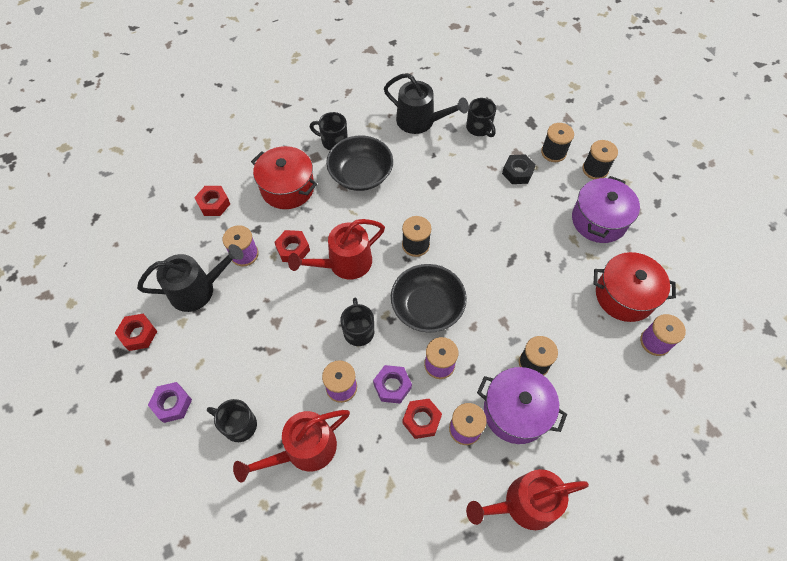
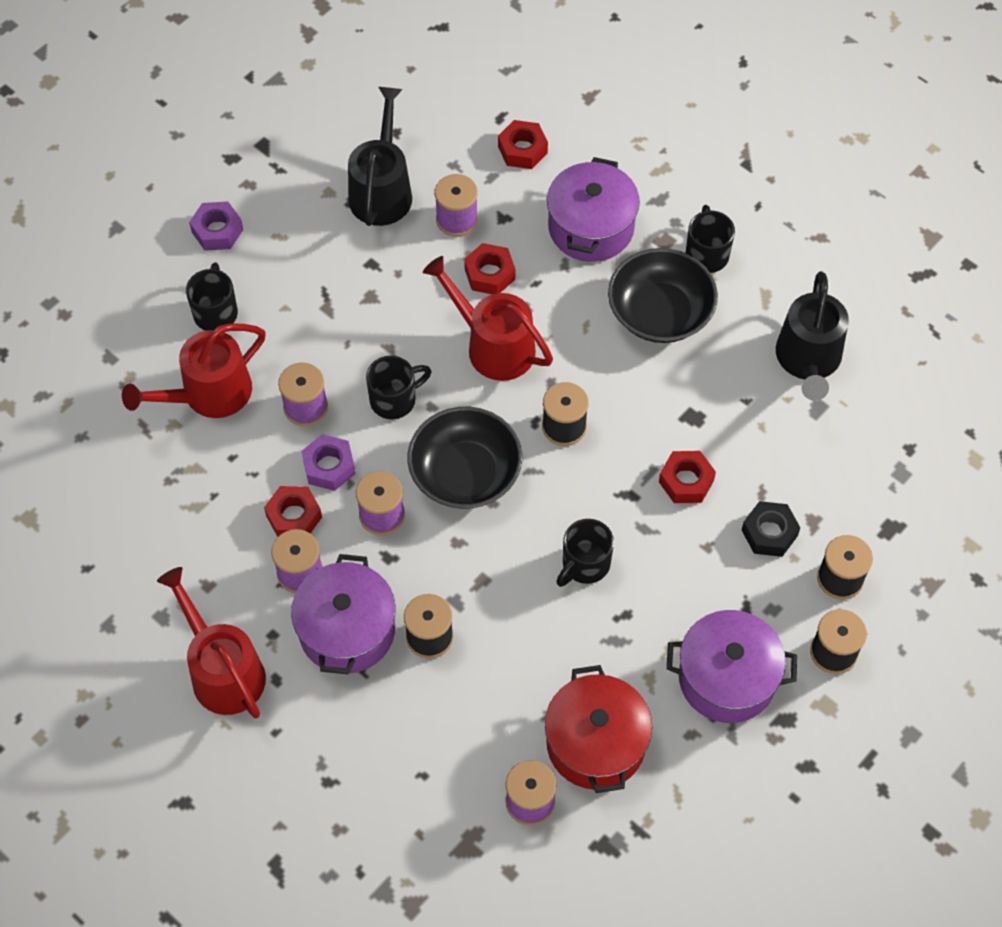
camera: 70 degrees right, 0 degrees up
red nut [115,314,157,351] -> red nut moved to [659,451,716,503]
black watering can [137,244,244,312] -> black watering can turned 135 degrees counterclockwise [348,87,412,226]
red watering can [233,410,350,483] -> red watering can turned 75 degrees counterclockwise [122,324,266,418]
red pot [251,146,317,209] -> purple pot [547,157,640,262]
black mug [466,98,496,137] -> black mug moved to [556,519,614,587]

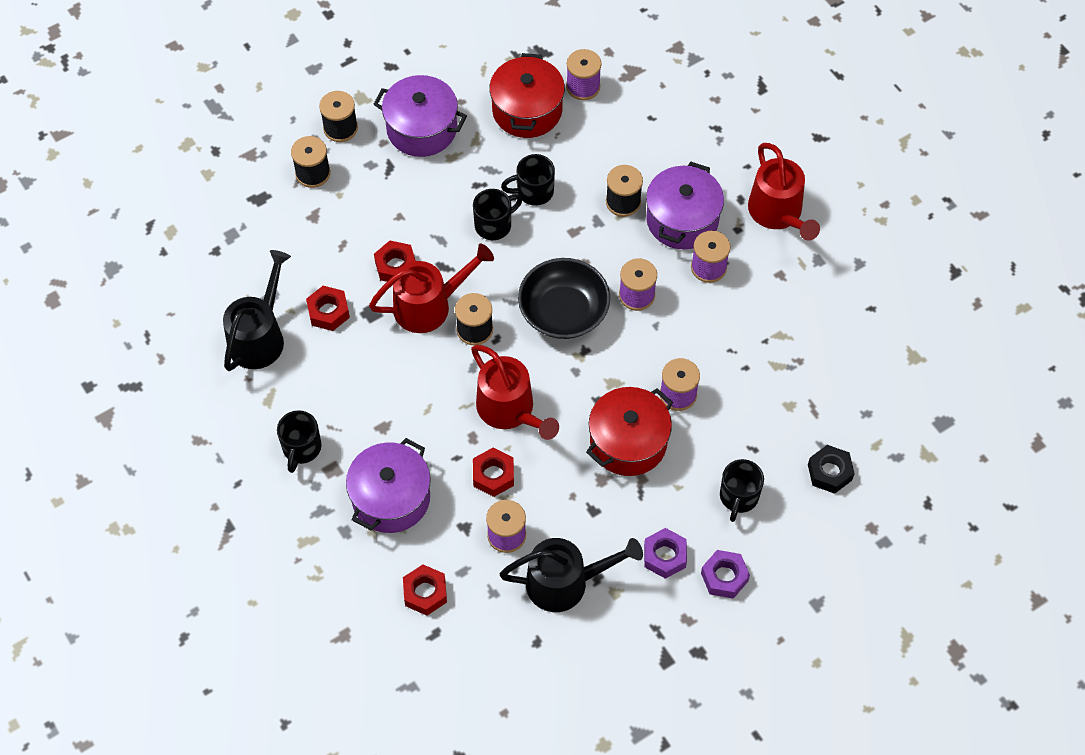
camera: 165 degrees left, 0 degrees up
red watering can [122,324,266,418] -> red watering can moved to [369,244,494,333]
red nut [264,486,322,537] -> red nut moved to [306,286,350,331]
purple nut [301,434,355,491] -> purple nut moved to [644,528,687,579]
black watering can [348,87,412,226] -> black watering can turned 120 degrees counterclockwise [500,538,643,612]
black mug [366,356,432,419] -> black mug moved to [501,154,555,206]
black bowl [608,248,718,343] -> none
black nut [742,501,800,557] -> black nut moved to [808,445,855,494]
none -> red pot [586,387,673,476]

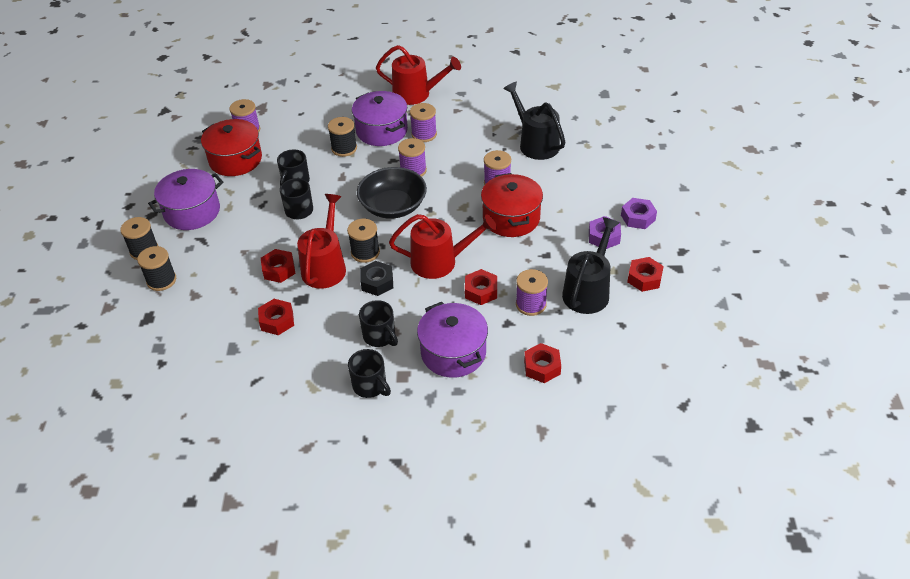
camera: 55 degrees left, 15 degrees down
black watering can [223,250,291,371] -> black watering can moved to [503,81,566,160]
black mug [720,459,764,522] -> black mug moved to [359,300,398,347]
black nut [808,445,855,494] -> black nut moved to [360,261,393,296]
none -> red nut [627,257,664,292]

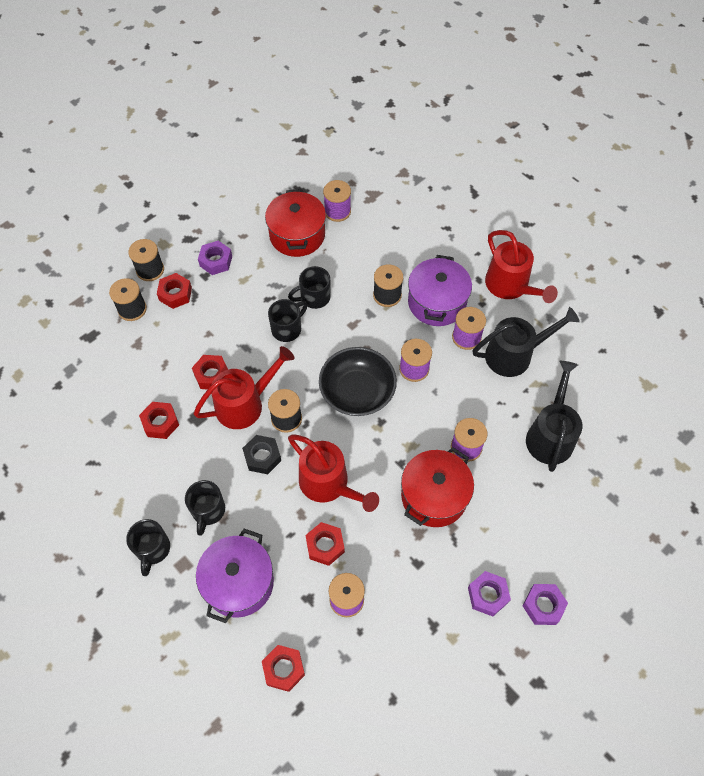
camera: 45 degrees right, 15 degrees up
purple pot [148,169,223,230] -> purple nut [198,241,232,275]
black watering can [562,217,620,314] -> black watering can moved to [473,307,580,377]
red nut [627,257,664,292] -> red nut moved to [157,273,192,309]

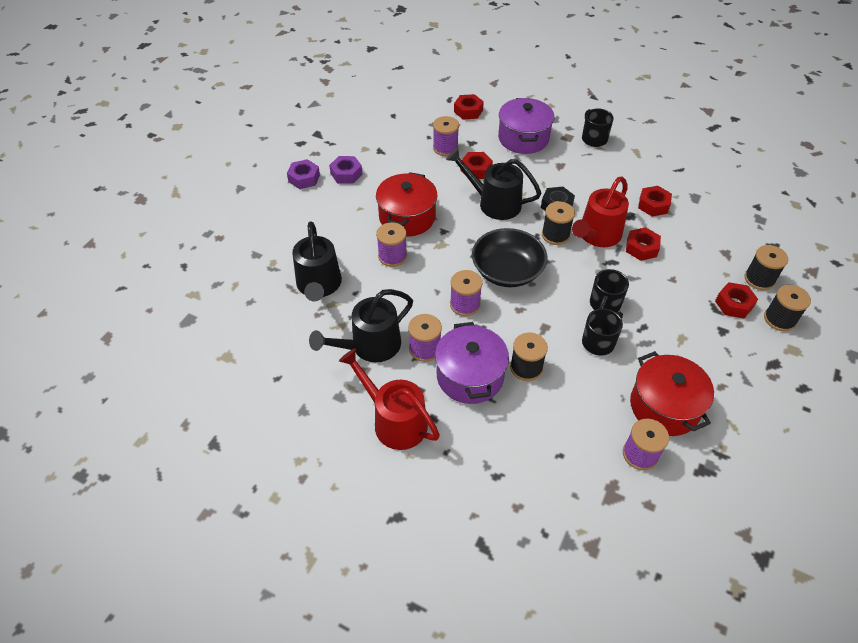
camera: 160 degrees right, 10 degrees down
black mug [185,480,225,536] -> none
purple nut [198,241,232,275] -> none
red watering can [288,434,379,512] -> black watering can [446,148,541,220]

